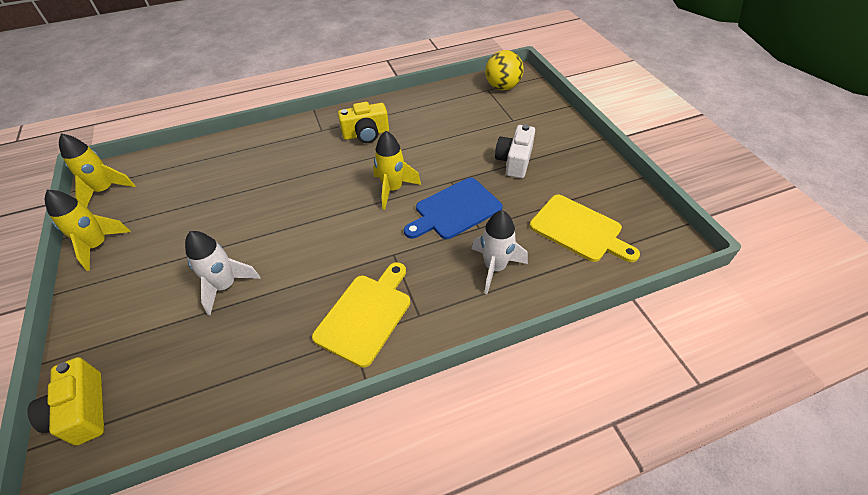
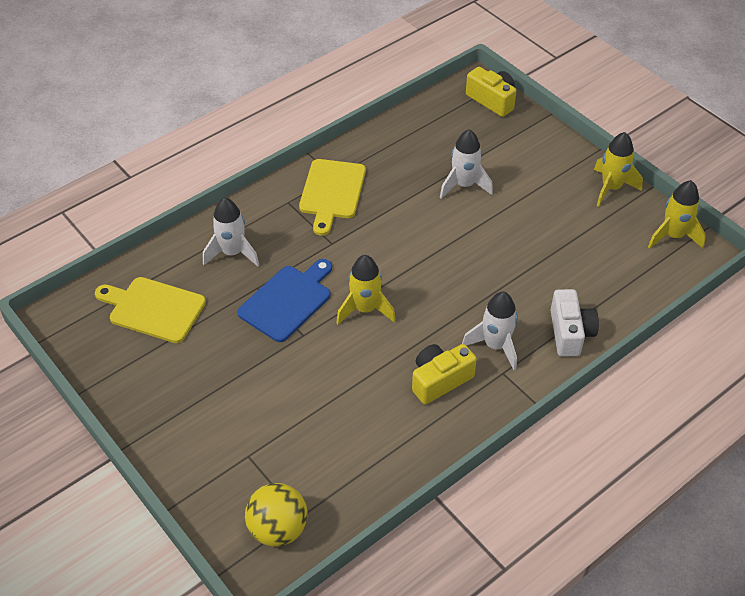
camera: 160 degrees right, 0 degrees up
white camera [495,124,535,178] -> white camera moved to [551,289,599,357]
none -> white rocket [462,292,518,370]

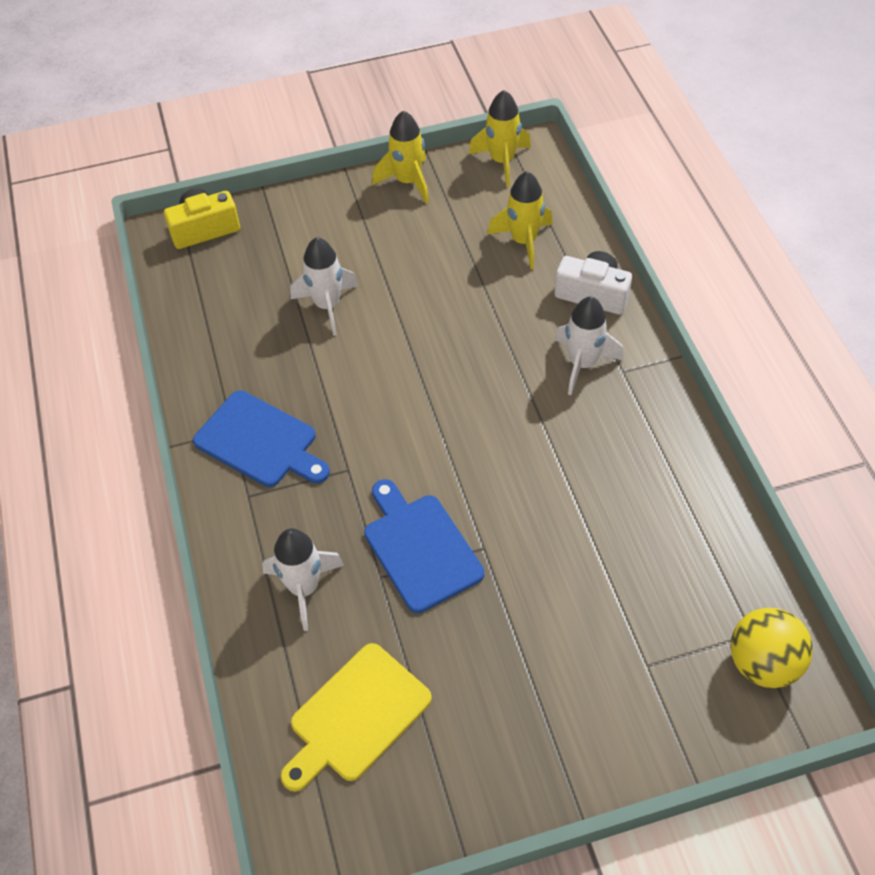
camera: 65 degrees left, 5 degrees up
yellow cutting board [299,159,366,236] -> blue cutting board [193,390,330,487]
yellow rocket [336,255,396,324] -> yellow rocket moved to [487,171,553,270]
yellow camera [412,344,477,404] -> none

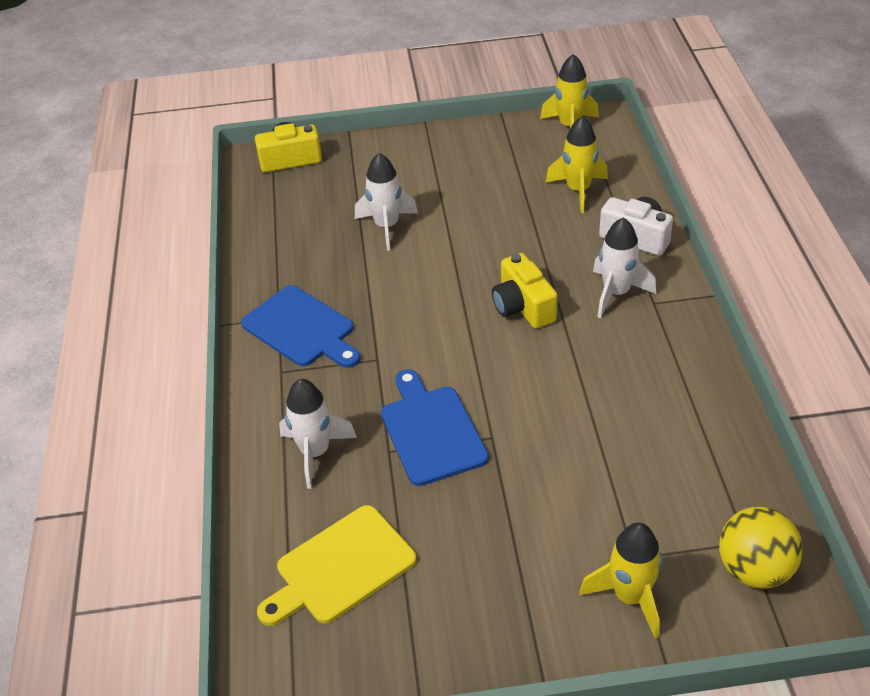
camera: 10 degrees right, 10 degrees down
yellow rocket [372,111,429,204] -> yellow rocket moved to [580,523,662,639]
none -> yellow camera [492,253,558,329]

